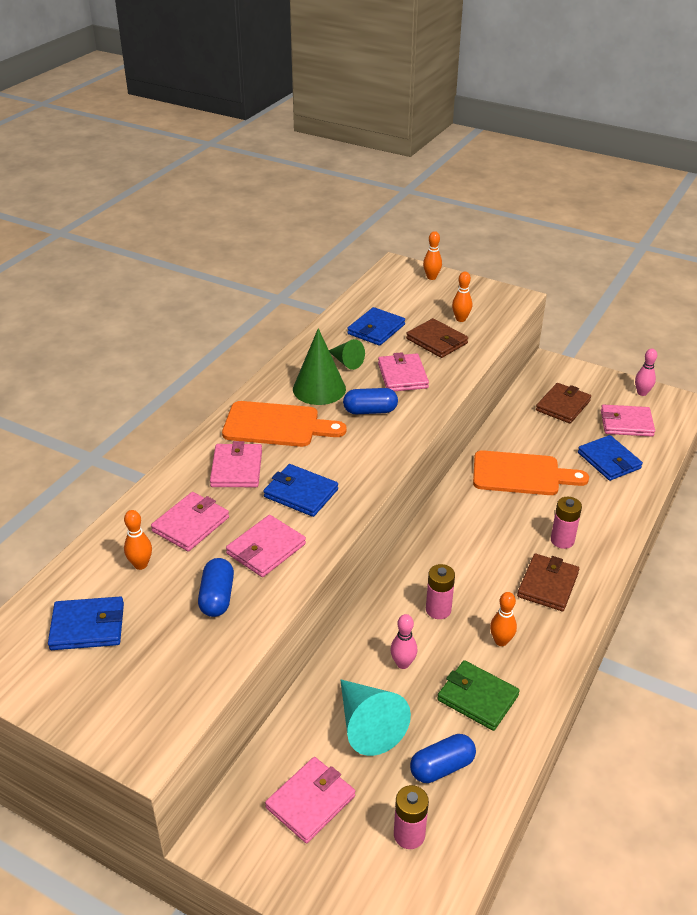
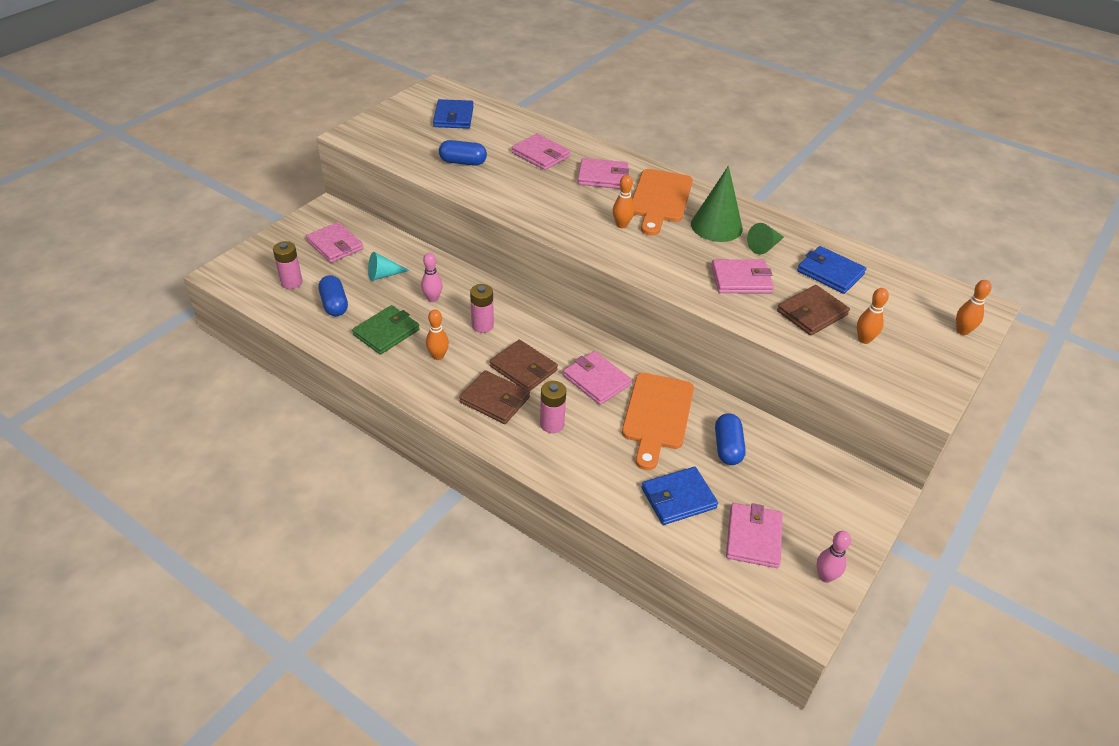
camera: 95 degrees right, 5 degrees up
orange bowling pin [124,510,152,570] -> orange bowling pin moved to [613,175,634,228]
pink wallet [226,515,306,577] -> pink wallet moved to [563,351,632,405]
blue wallet [263,464,338,517] -> none
turquoise cone [340,679,411,756] -> turquoise cone [368,252,410,281], size x0.58
blue capsule [343,388,398,414] -> blue capsule moved to [715,413,746,465]
brown wallet [536,383,591,424] -> brown wallet moved to [490,340,558,391]

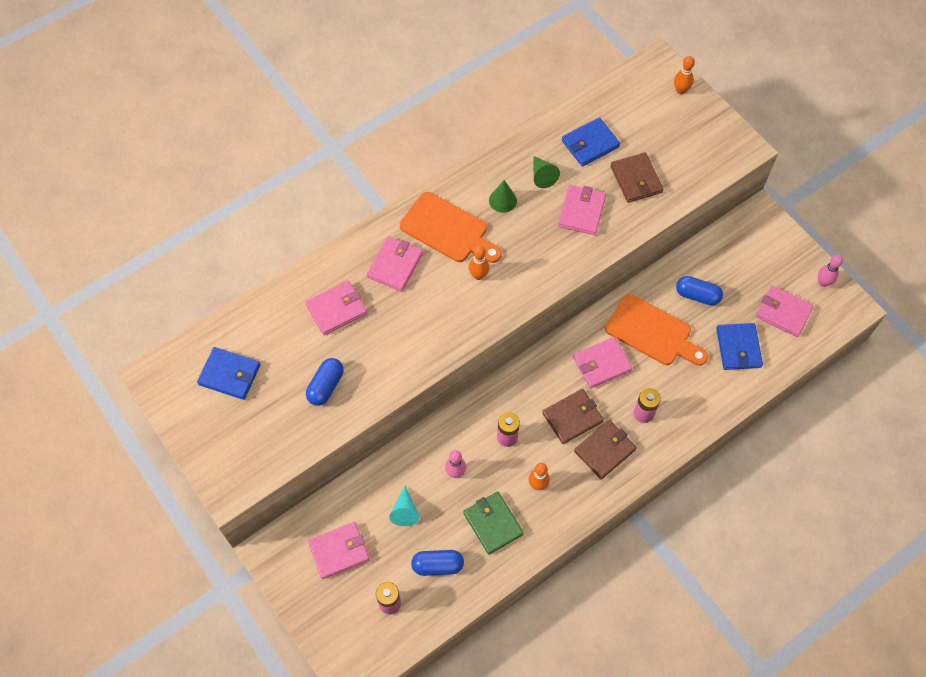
camera: 70 degrees left, 20 degrees up
green cone [691,166,743,242] -> green cone [489,180,517,213], size x0.58
orange bowling pin [857,288,889,344] -> none

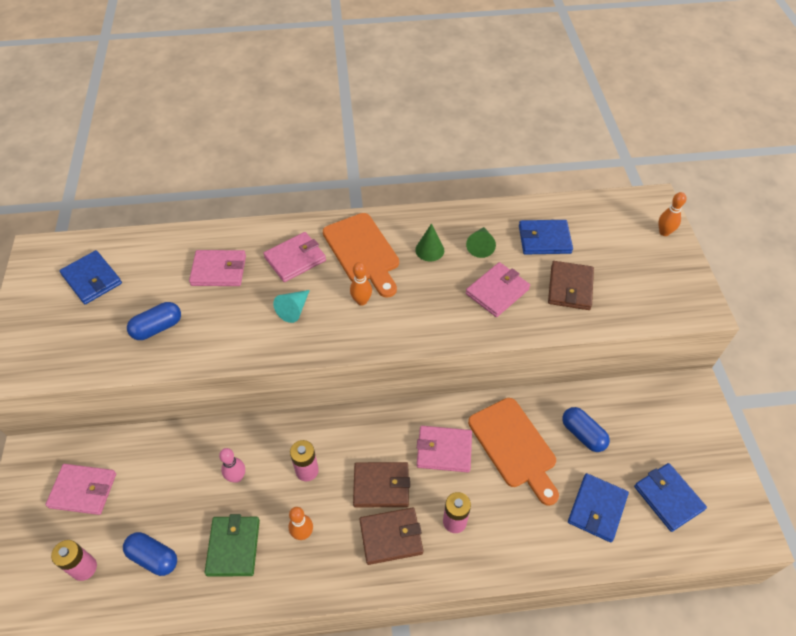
camera: 30 degrees right, 10 degrees down
turquoise cone [389,486,420,526] -> turquoise cone moved to [273,290,310,323]
pink wallet [755,286,814,337] -> blue wallet [634,463,707,532]
pink bowling pin [818,255,843,287] -> none

